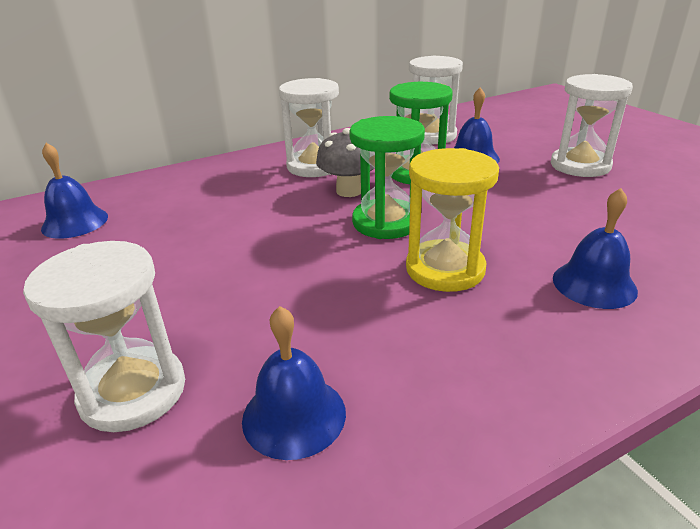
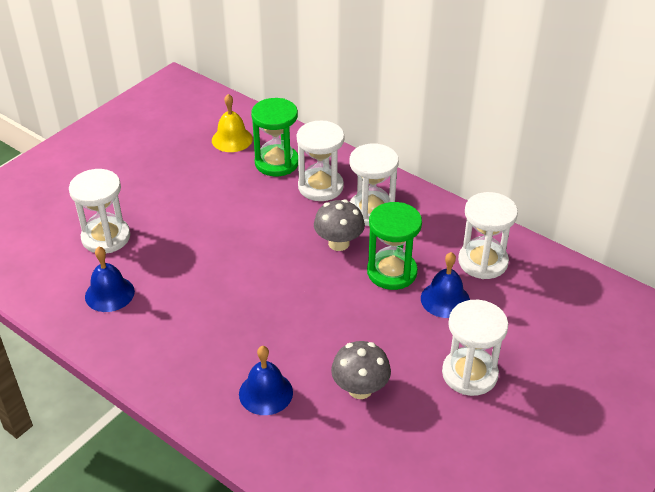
camera: 65 degrees right, 10 degrees up
blue bell [41,143,108,239] -> yellow bell [212,94,253,152]
green hourglass [349,116,425,239] -> green hourglass moved to [251,98,298,176]
yellow hourglass [406,148,499,292] -> none
none -> white hourglass [297,121,344,201]
none -> grey mushroom [331,341,391,399]

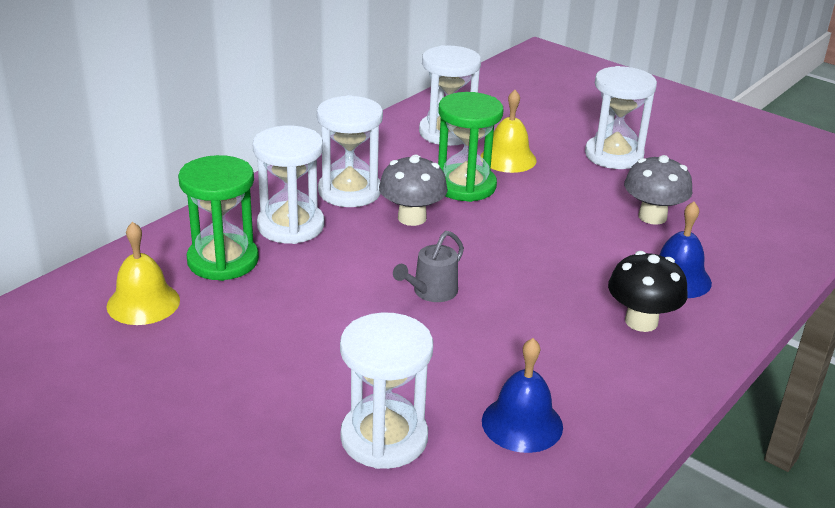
camera: 90 degrees left, 10 degrees down
blue bell [421,252,470,318] -> yellow bell [481,90,536,173]
none -> grey watering can [393,231,464,302]
none -> black mushroom [608,251,688,332]

